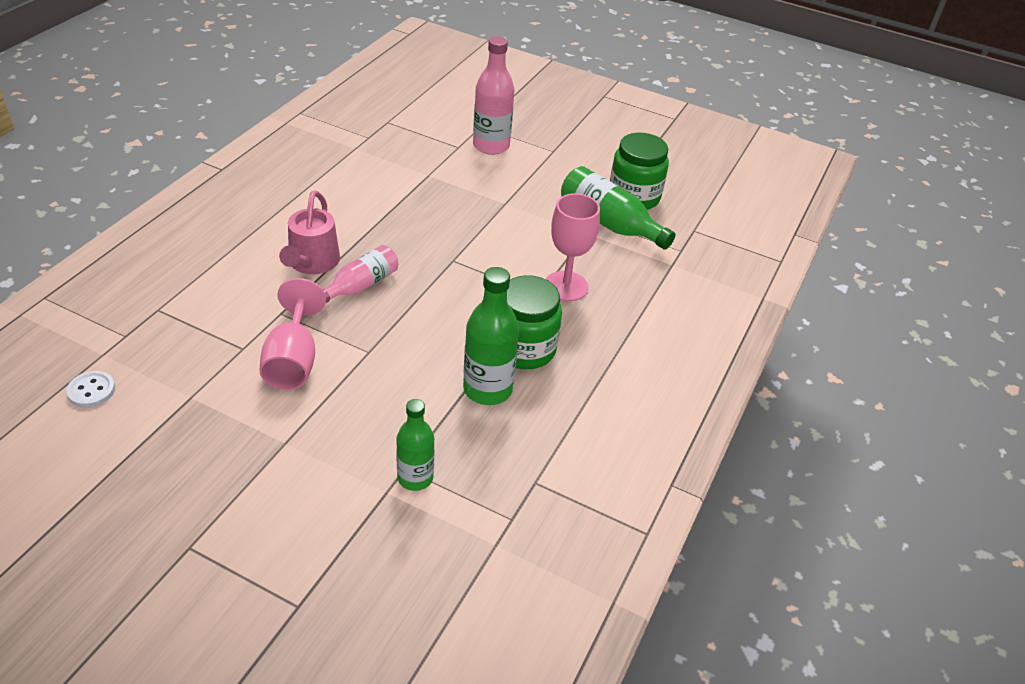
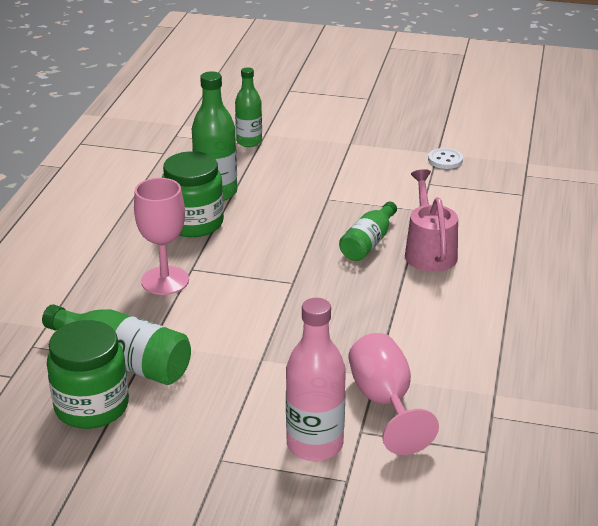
camera: 170 degrees right, 10 degrees down
white button [66,371,115,408] -> white button moved to [428,148,463,169]
pink goblet [259,278,326,390] -> pink goblet moved to [348,333,439,455]
pink bottle [323,245,398,303] -> green bottle [339,202,397,261]

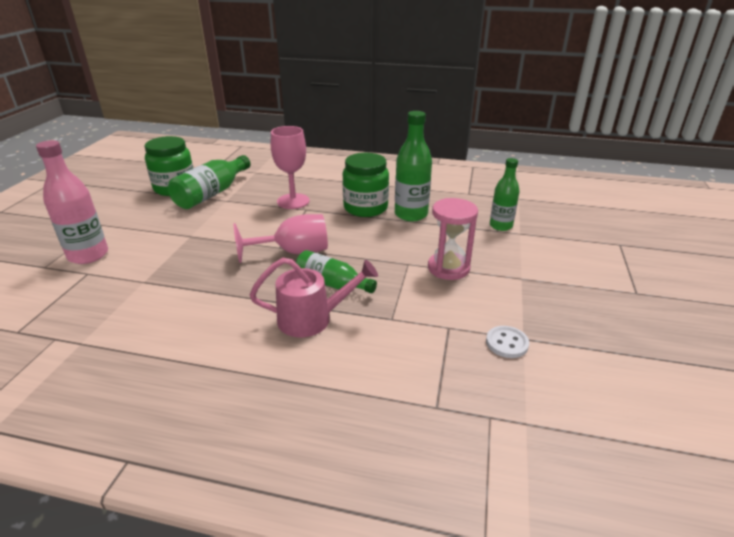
camera: 90 degrees right, 0 degrees up
pink goblet [348,333,439,455] -> pink goblet moved to [234,214,328,263]
none -> pink hourglass [428,198,478,280]

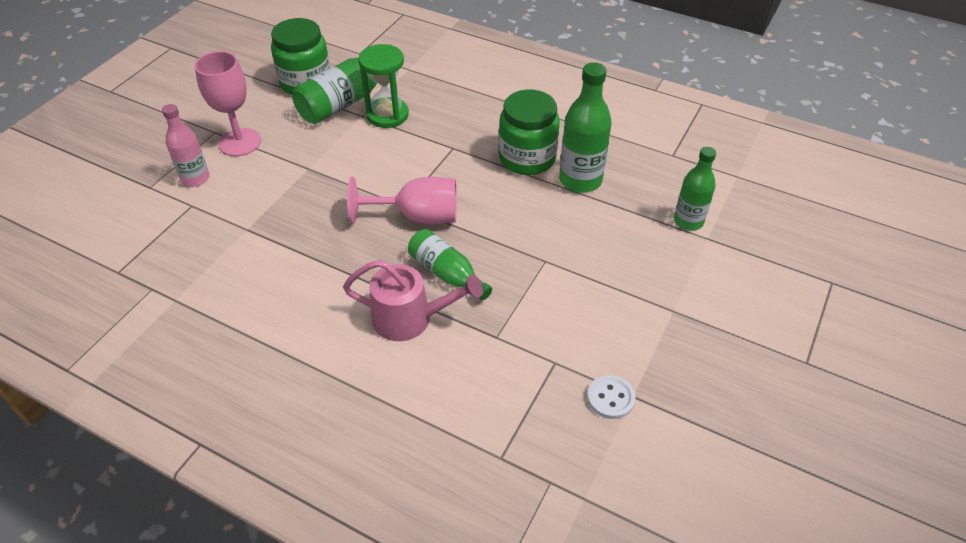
camera: 15 degrees right, 15 degrees up
pink bottle [36,140,108,264] -> pink bottle [162,104,209,187], size x0.66
pink goblet [271,126,310,209] -> pink goblet moved to [194,51,261,156]
pink hourglass [428,198,478,280] -> none
none -> green hourglass [358,44,409,128]

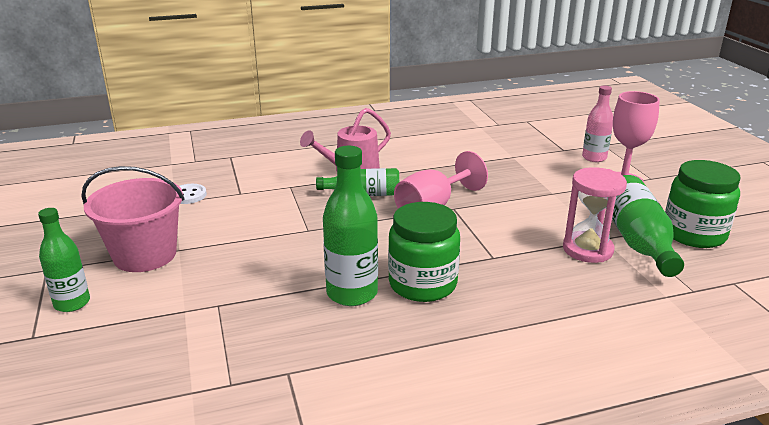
camera: 135 degrees right, 20 degrees down
green hourglass [358,44,409,128] -> pink hourglass [563,167,627,263]
green bottle [674,147,716,231] -> green bottle moved to [38,208,90,312]
none -> pink bucket [81,166,184,272]

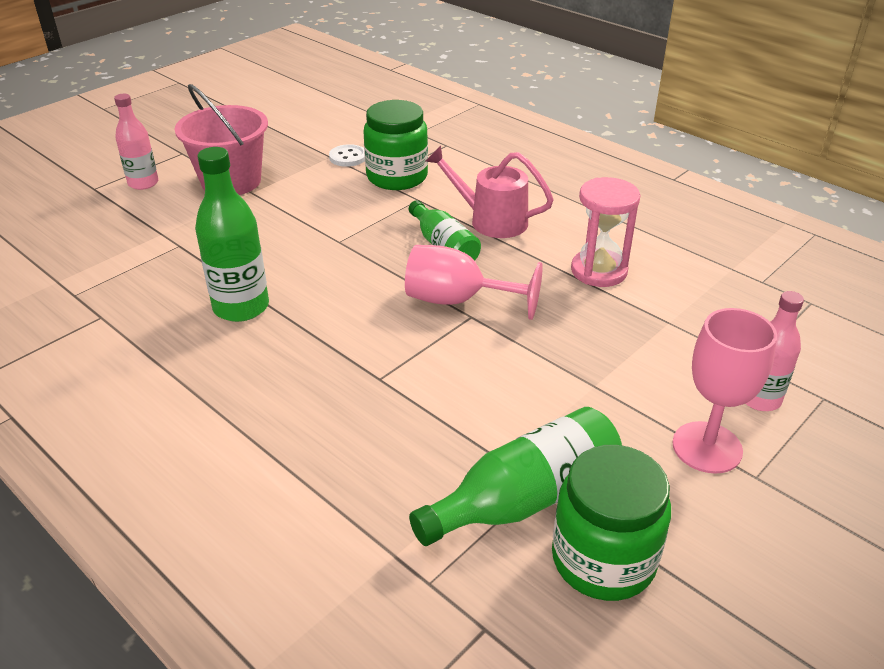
camera: 60 degrees right, 10 degrees up
green bottle [38,208,90,312] -> pink bottle [114,94,159,190]
green jar [388,202,460,302] -> green jar moved to [363,100,428,190]
pink hourglass [563,167,627,263] -> pink hourglass moved to [571,177,641,287]

